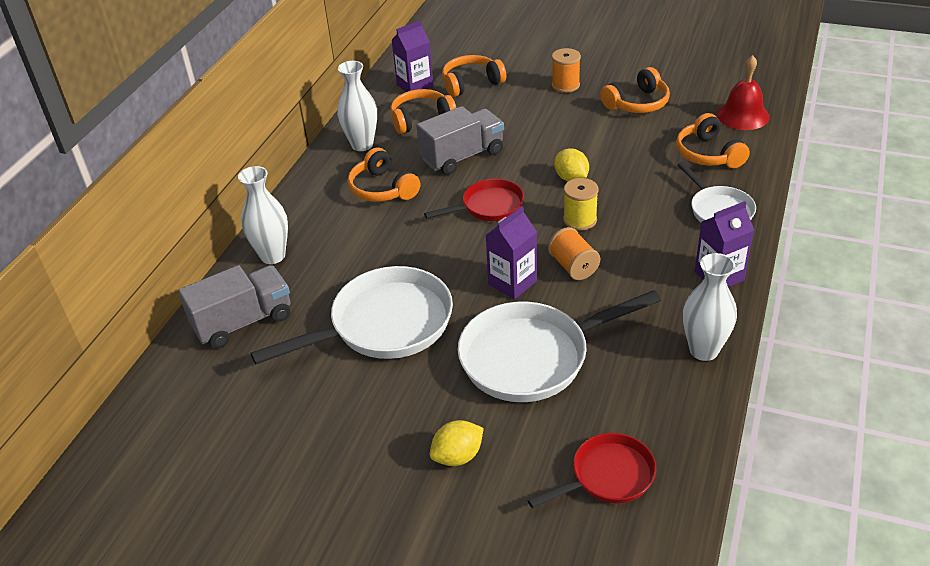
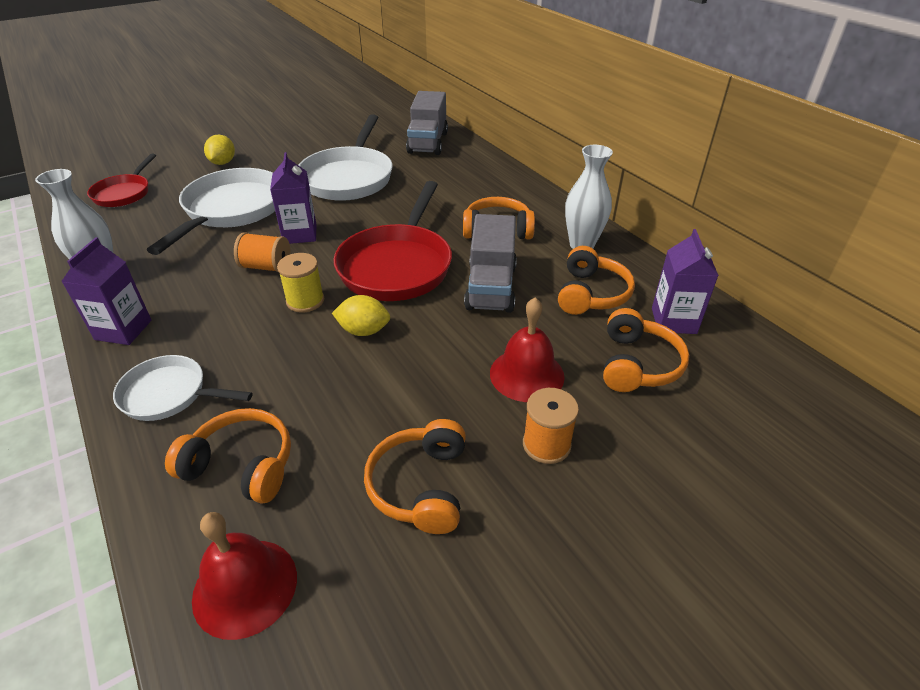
camera: 125 degrees right, 0 degrees up
white vase [238,166,288,264] -> none
red pan [424,179,524,221] -> red pan [334,181,452,301], size x1.74
none -> red bell [490,297,565,402]

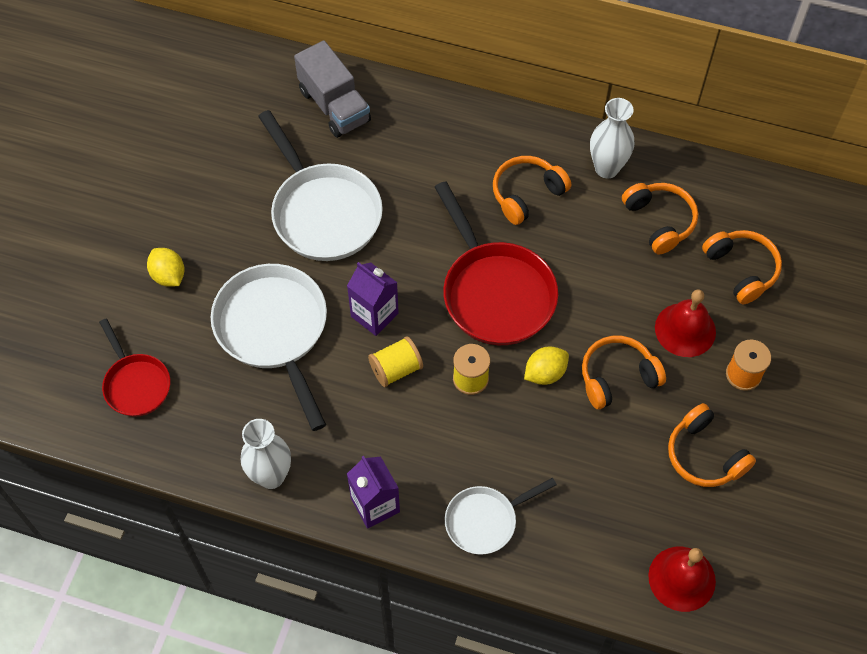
camera: 40 degrees left, 20 degrees up
orange headphones [165,408,291,504] -> orange headphones moved to [582,336,666,409]
orange spool [234,232,291,272] -> yellow spool [368,336,423,387]
grey truck [464,214,517,313] -> none
purple carton [652,229,719,334] -> none

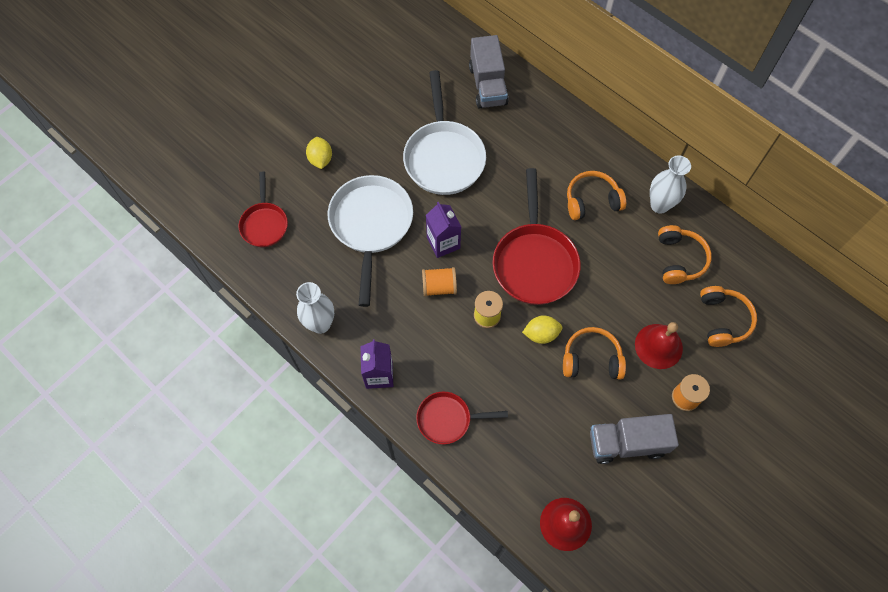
camera: 25 degrees right, 5 degrees up
yellow spool [368,336,423,387] -> orange spool [422,267,457,297]
white pan [445,478,557,555] -> red pan [416,392,508,444]
orange headphones [668,403,756,487] -> grey truck [590,414,679,464]

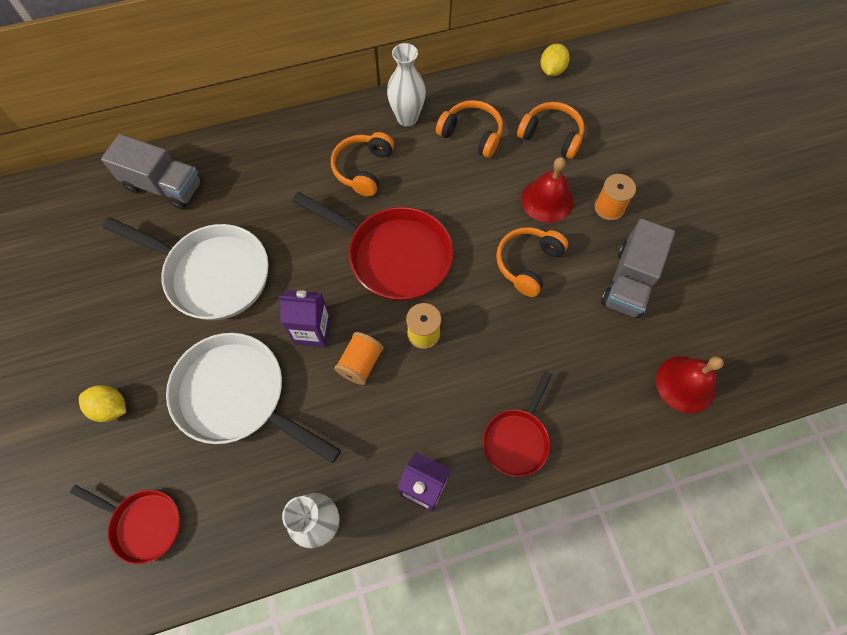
camera: 60 degrees left, 0 degrees up
yellow lemon [522,315,562,344] -> yellow lemon moved to [541,43,570,76]

